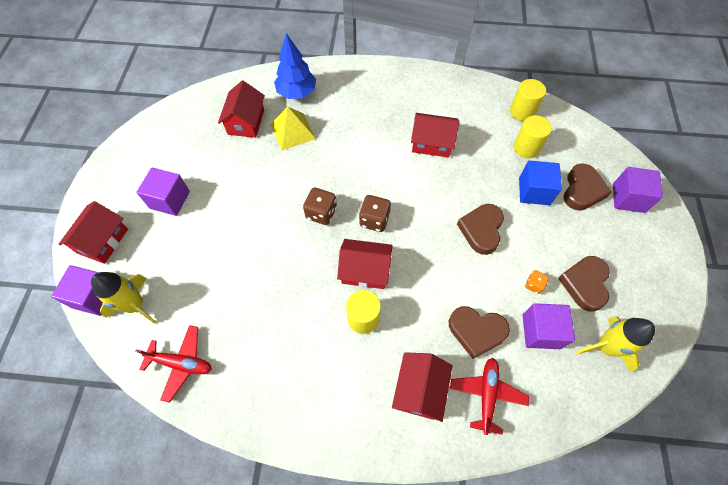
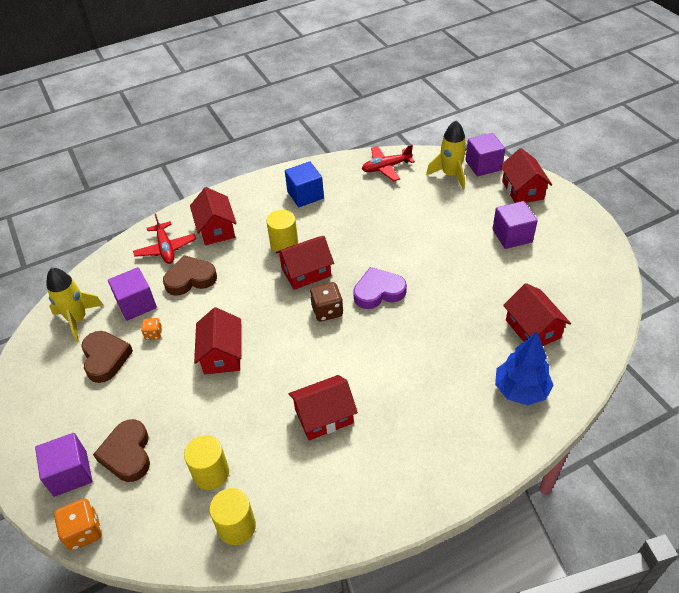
camera: 150 degrees right, 15 degrees down
yellow pyramid [270,107,316,150] -> none
brown dice [303,188,337,225] -> purple heart [353,267,407,309]
brown heart [457,204,504,255] -> red house [194,307,242,374]
blue cube [519,161,562,205] -> blue cube moved to [285,161,324,207]
none -> orange dice [54,498,102,551]

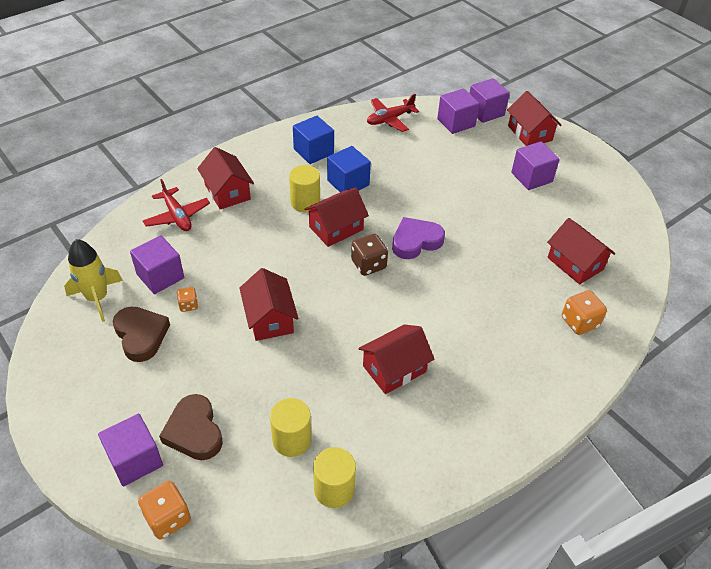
camera: 15 degrees left, 0 degrees up
brown heart [163,255,217,296] -> none
yellow rocket [426,120,467,189] -> purple cube [437,89,480,134]
blue tree [495,331,553,405] -> orange dice [562,290,607,335]
none -> blue cube [327,146,371,192]

